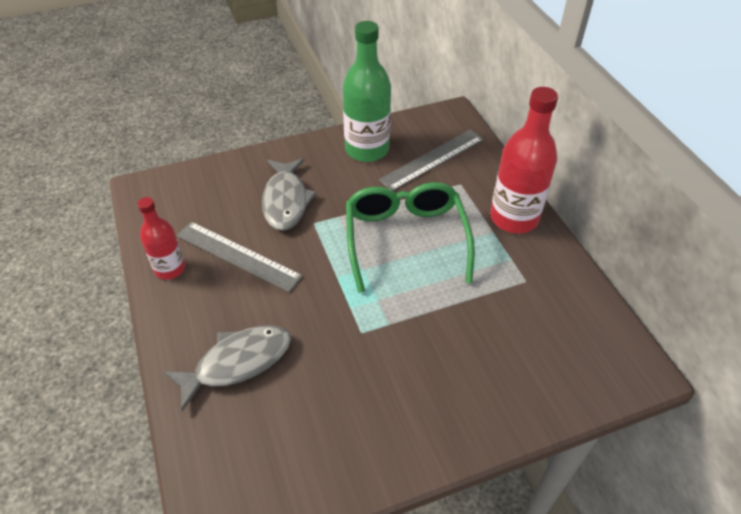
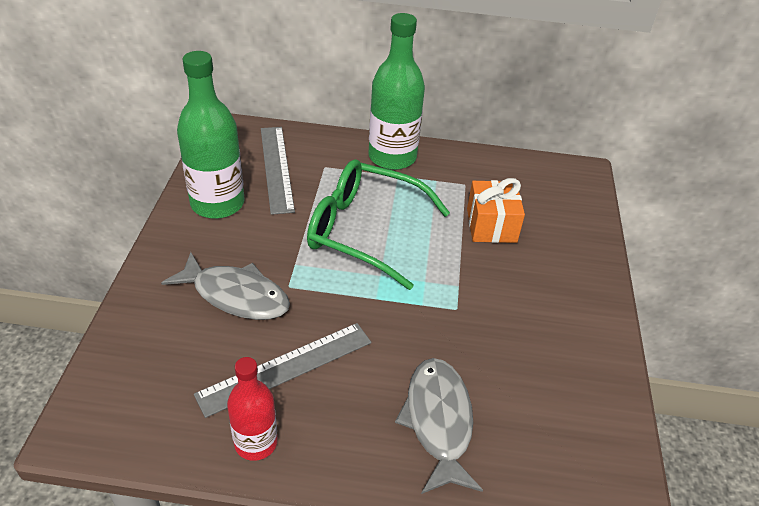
camera: 65 degrees left, 5 degrees down
red bottle [490,87,558,233] -> green bottle [368,13,425,170]
none -> orange gift [467,178,525,243]

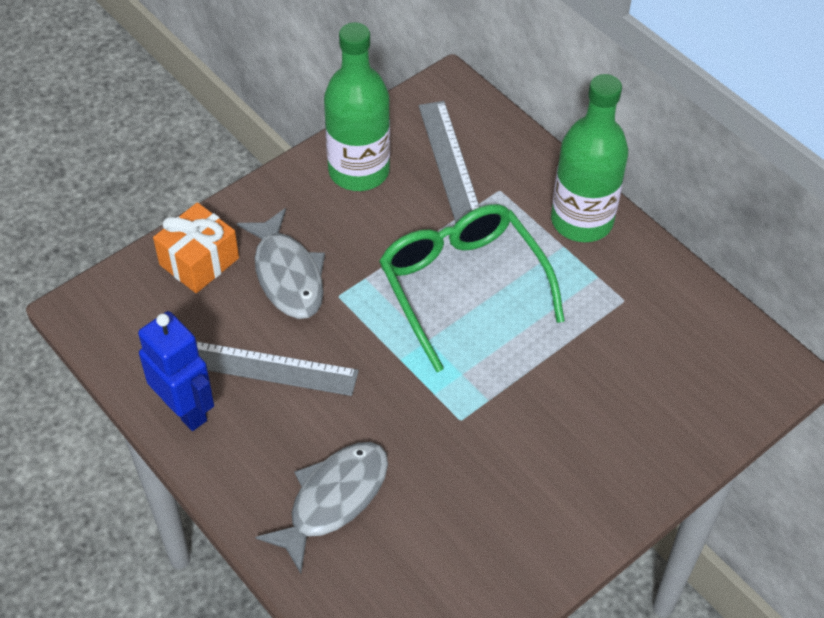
camera: 45 degrees right, 10 degrees up
red bottle [227,357,278,461] -> blue robot [138,311,214,431]
grey ruler [261,127,295,215] -> grey ruler turned 45 degrees counterclockwise [419,101,480,223]
orange gift [467,178,525,243] -> orange gift moved to [153,202,239,293]

